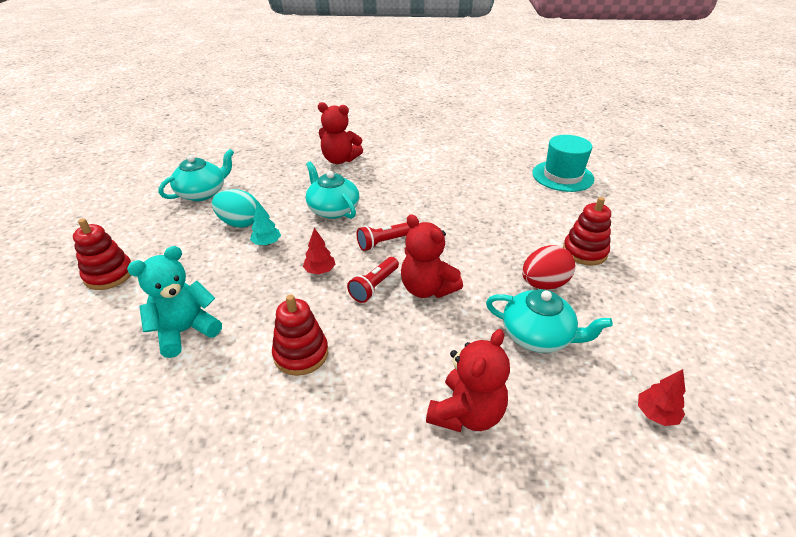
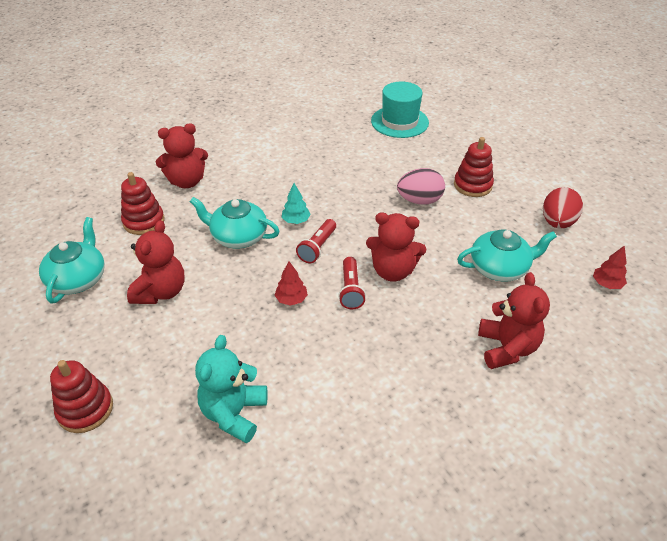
camera: 35 degrees left, 5 degrees up
turquoise egg [212,189,258,228] -> red teddy bear [127,220,185,304]
turquoise tree [250,202,281,246] -> turquoise tree moved to [282,183,311,224]
red stacking toy [272,295,328,376] -> red stacking toy moved to [121,172,165,235]
red egg [522,245,575,290] -> red egg moved to [543,187,583,229]
none -> pink egg [397,168,445,205]

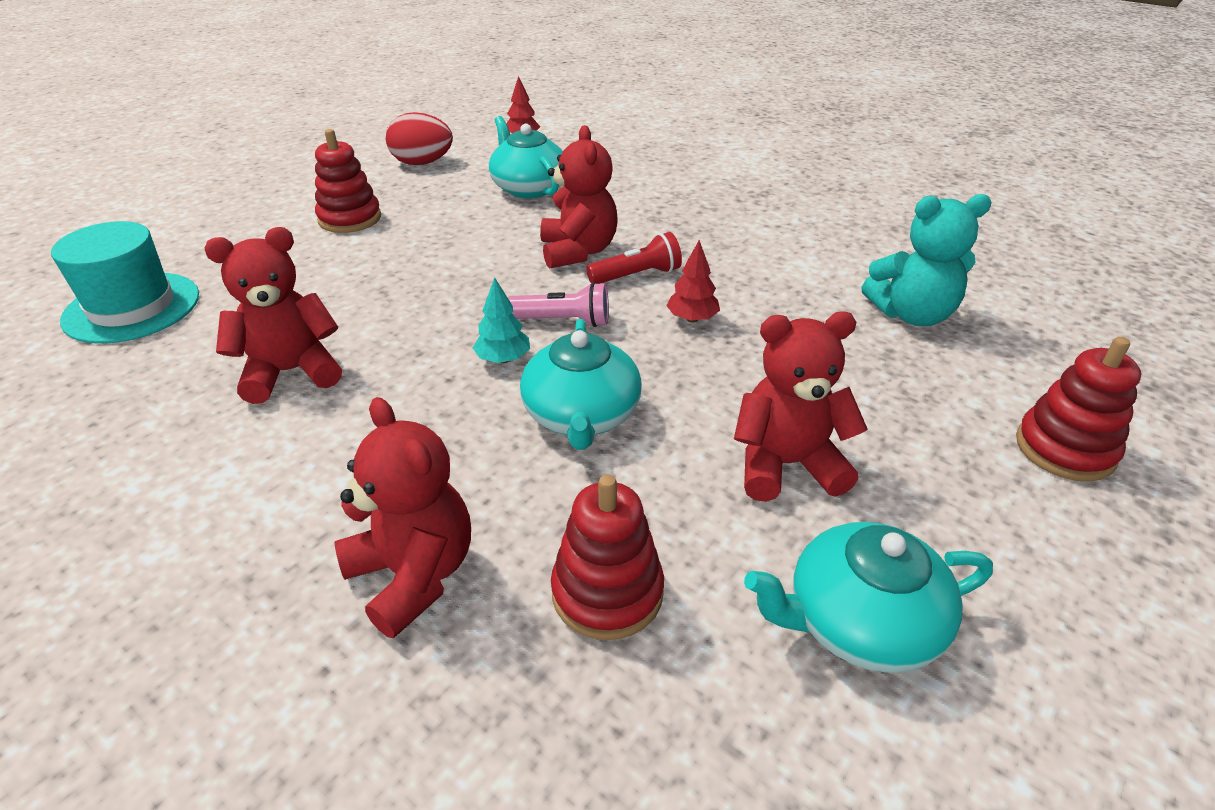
camera: 110 degrees left, 5 degrees down
red flashlight [296,219,336,263] -> pink flashlight [508,282,609,327]
pink egg [397,168,445,205] -> none
red teddy bear [478,272,550,369] -> red teddy bear moved to [205,227,342,404]

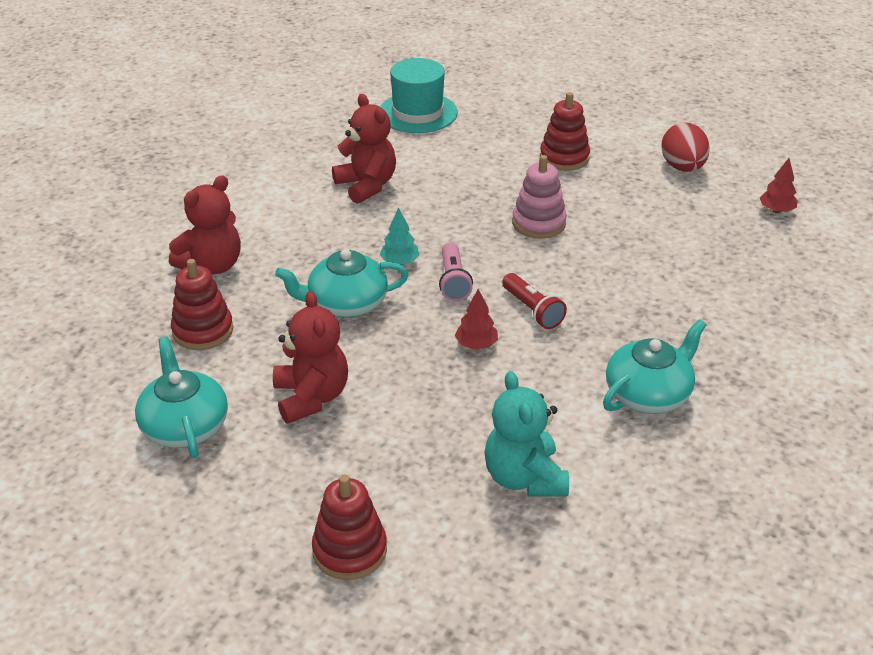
camera: 80 degrees right, 0 degrees up
turquoise teapot [489,116,563,198] -> turquoise teapot moved to [603,319,706,414]
red teddy bear [540,125,618,269] -> none
none -> pink stacking toy [512,155,567,239]

